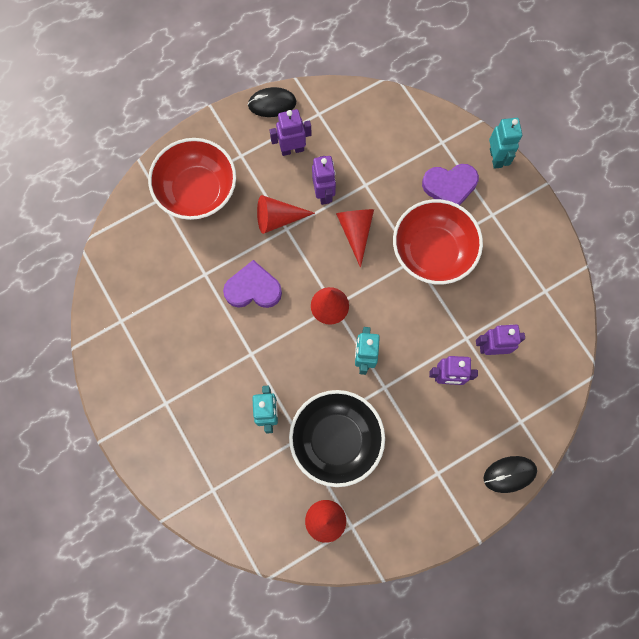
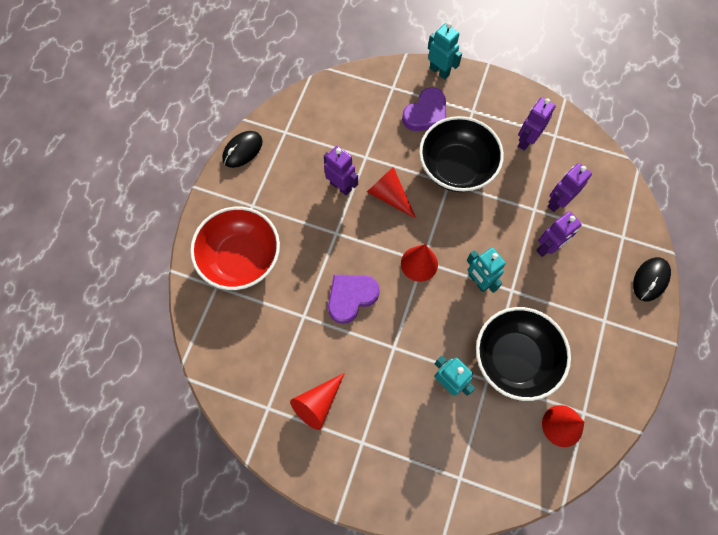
camera: 40 degrees left, 5 degrees down
red cone [257,195,315,234] -> red cone moved to [290,373,345,430]
purple robot [270,109,311,156] -> purple robot moved to [518,97,556,151]
red bowl [393,199,483,284] -> black bowl [419,116,504,192]

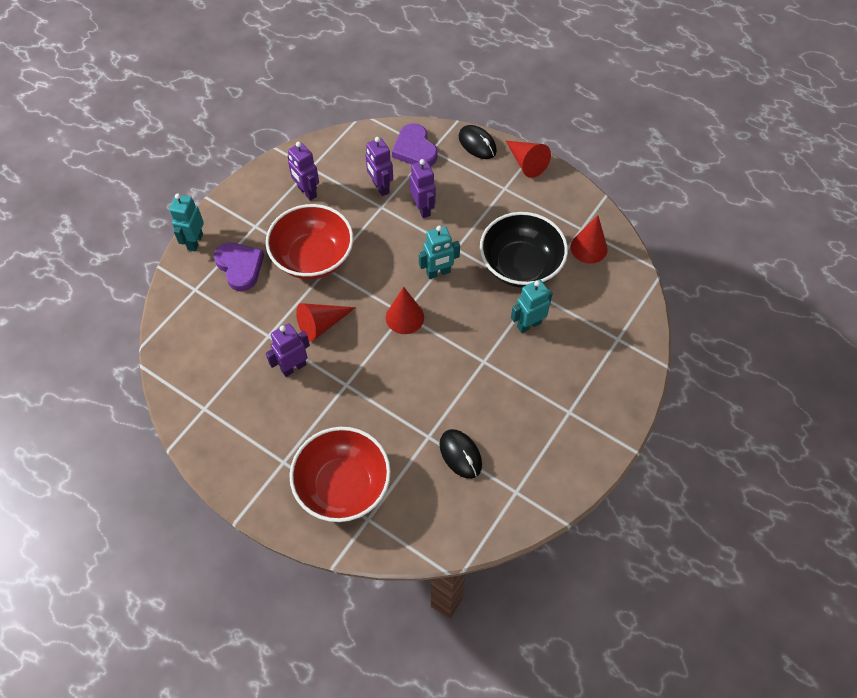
camera: 75 degrees left, 10 degrees down
black mouse [222,131,263,168] -> black mouse moved to [439,429,482,479]
red cone [290,373,345,430] -> red cone moved to [506,141,551,178]
purple heart [328,275,380,324] -> purple heart moved to [392,123,438,166]
black bowl [419,116,504,192] -> red bowl [266,204,353,279]
turquoise robot [428,22,462,79] -> turquoise robot turned 45 degrees counterclockwise [169,193,204,252]

